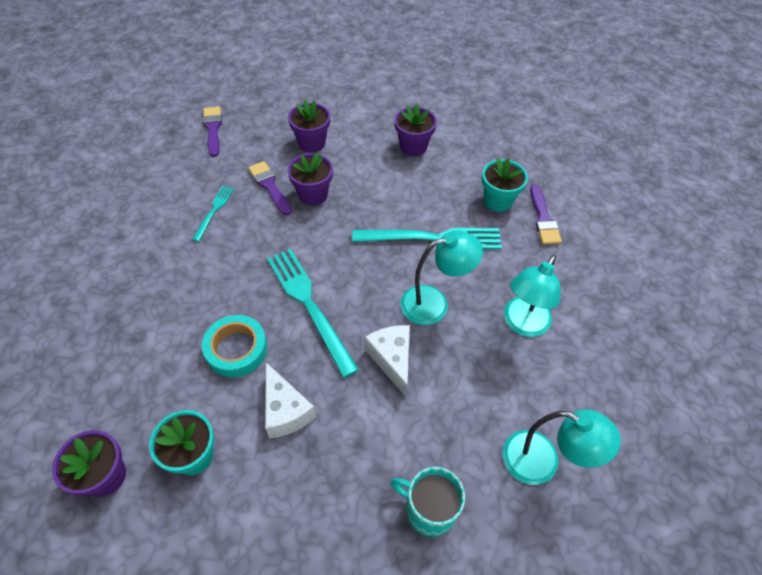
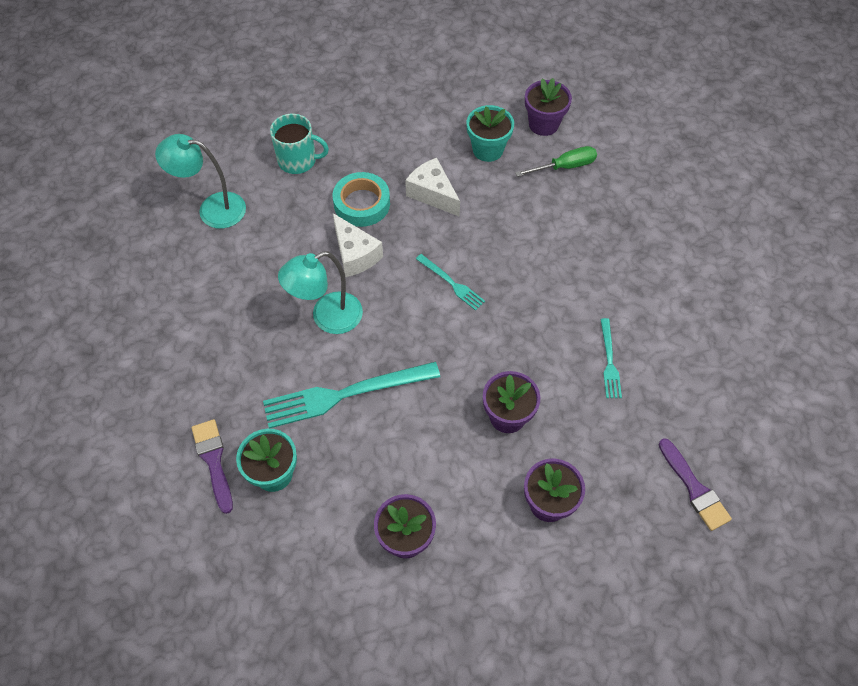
camera: 165 degrees right, 5 degrees up
turquoise tape [202,315,268,377] -> turquoise tape moved to [333,172,390,227]
purple brush [248,161,292,215] -> none
turquoise fork [267,249,359,378] -> turquoise fork [416,254,485,311], size x0.51
turquoise lamp [504,254,561,337] -> none
none -> green screwdriver [515,146,597,177]

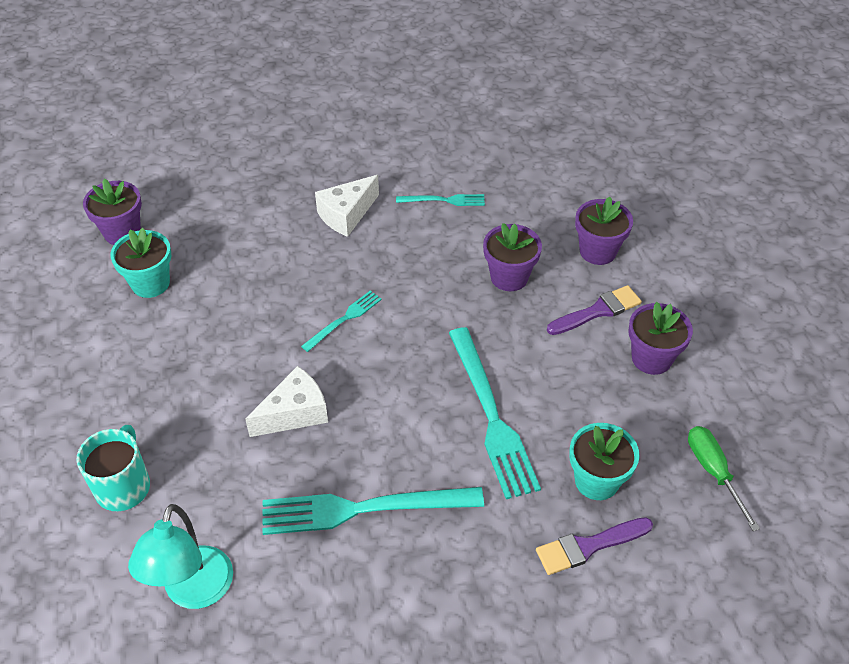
camera: 90 degrees left, 10 degrees down
turquoise lamp [278,251,363,334] -> none
turquoise tape [333,172,390,227] -> none
white cheese [405,158,460,216] -> white cheese moved to [315,175,379,237]
green screwdriver [515,146,597,177] -> green screwdriver moved to [688,426,760,531]
purple brush [659,438,732,531] -> purple brush moved to [547,285,642,335]
none -> turquoise fork [263,487,484,535]

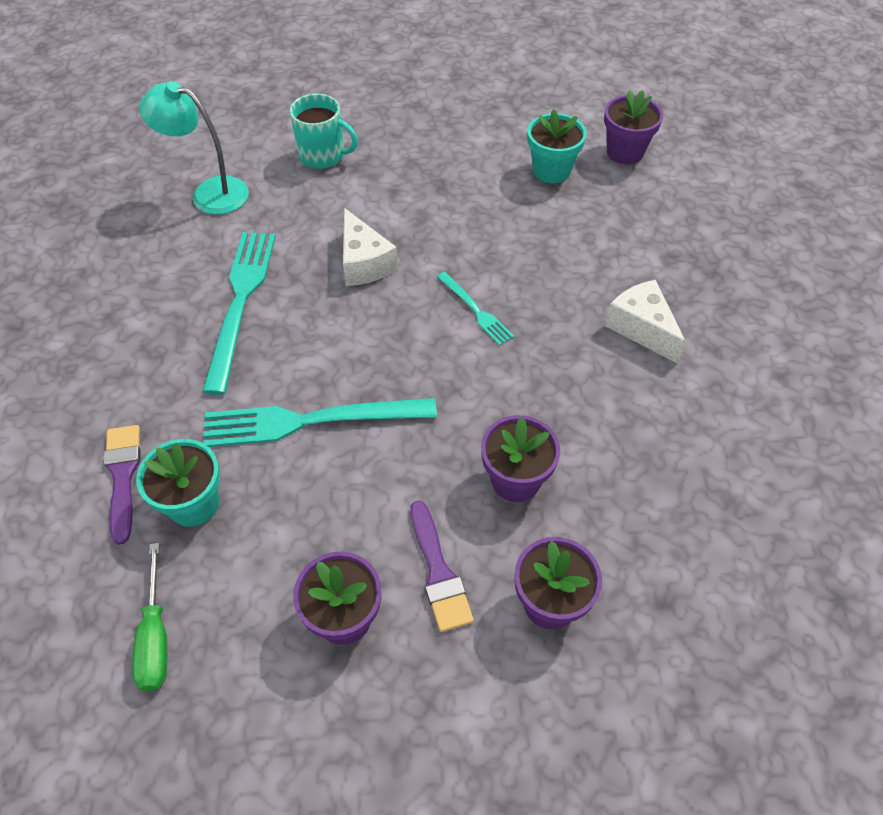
camera: 100 degrees right, 5 degrees up
turquoise fork [396,194,485,206] -> none
green screwdriver [688,426,760,531] -> green screwdriver turned 90 degrees clockwise [132,543,167,691]

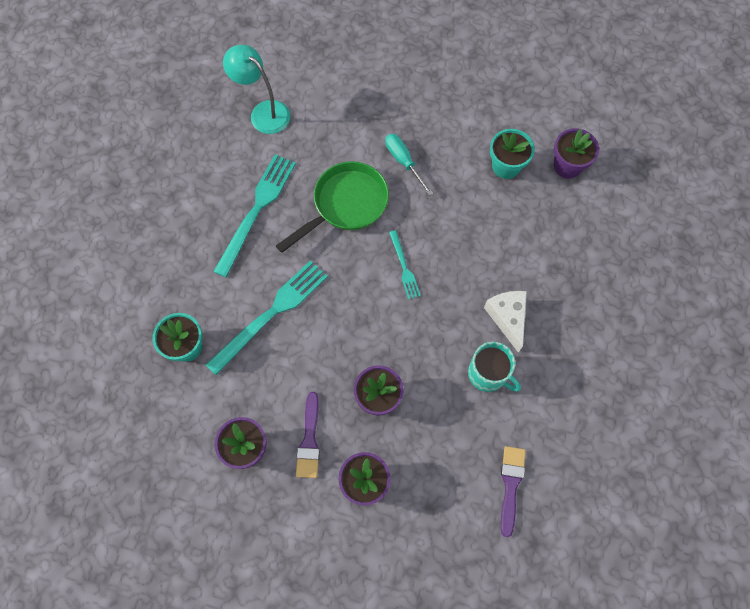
camera: 20 degrees right, 15 degrees up
purple brush [104,425,141,545] -> purple brush moved to [501,446,526,537]
green screwdriver [132,543,167,691] -> none
turquoise fork [203,398,437,447] -> turquoise fork turned 120 degrees clockwise [206,260,328,375]
turquoise mug [290,94,358,169] -> turquoise mug moved to [468,342,521,392]
white cheese [343,208,398,286] -> green pan [276,161,389,253]
none -> turquoise screwdriver [385,134,433,196]

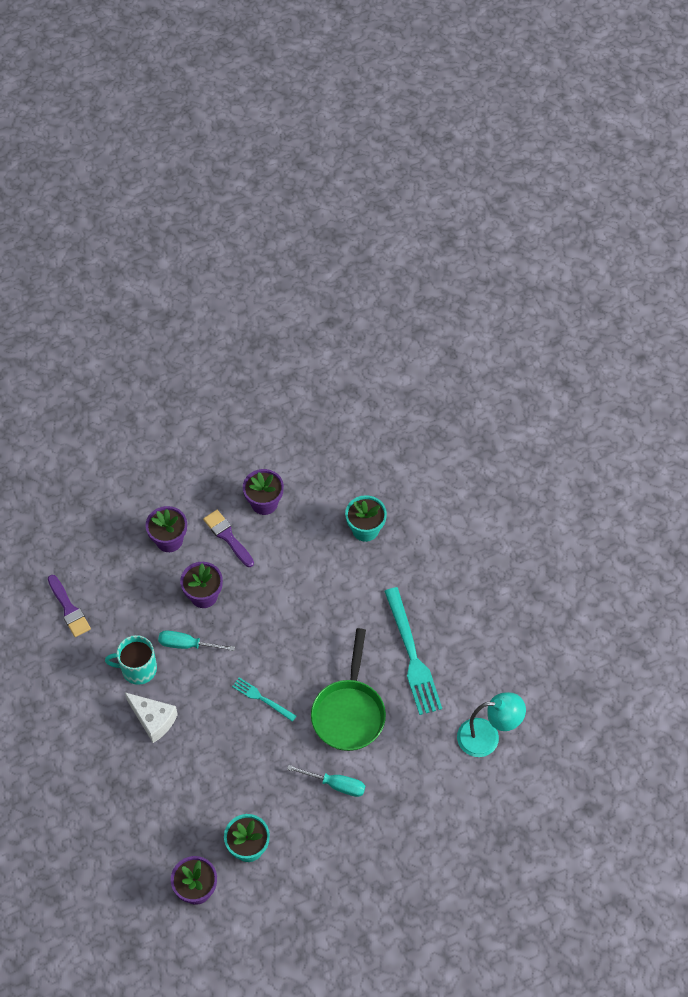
camera: 140 degrees right, 10 degrees down
turquoise fork [206,260,328,375] -> none
none -> turquoise screwdriver [158,630,235,651]

